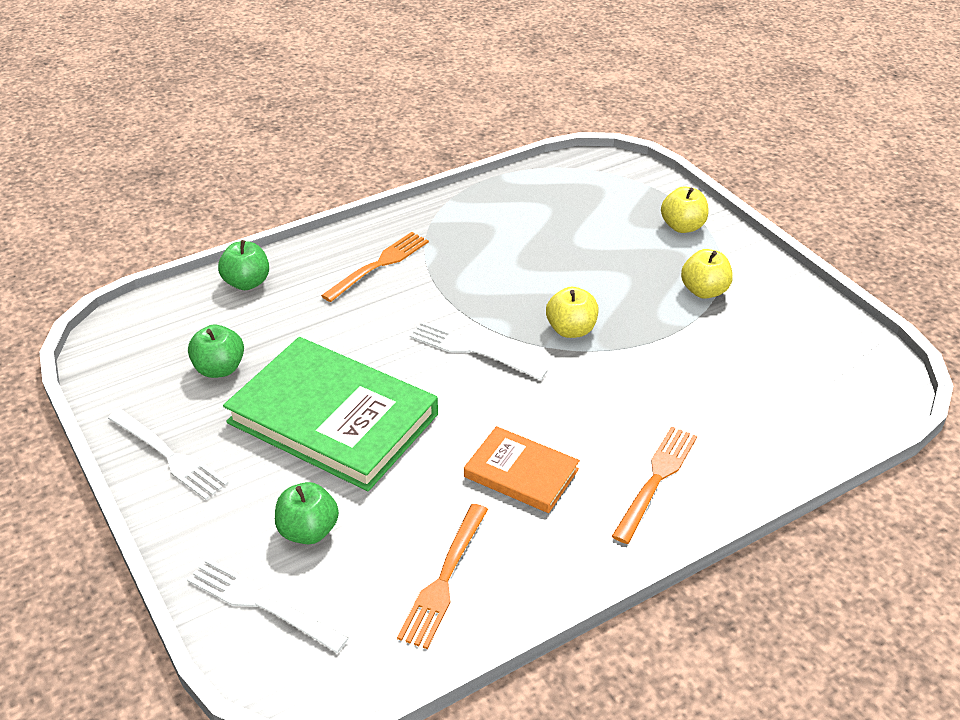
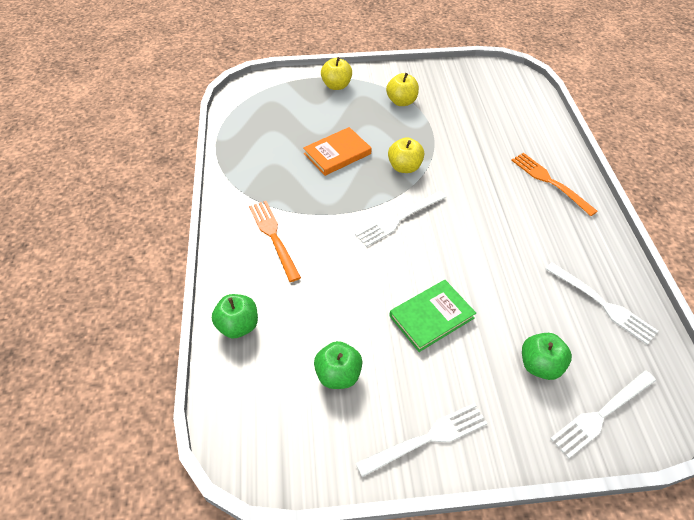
camera: 65 degrees left, 10 degrees up
green book [223,337,438,491] -> green book [389,280,476,352], size x0.52
orange fork [397,504,488,649] -> white fork [546,262,658,345]
orange book [464,426,580,513] -> orange book moved to [303,127,372,176]

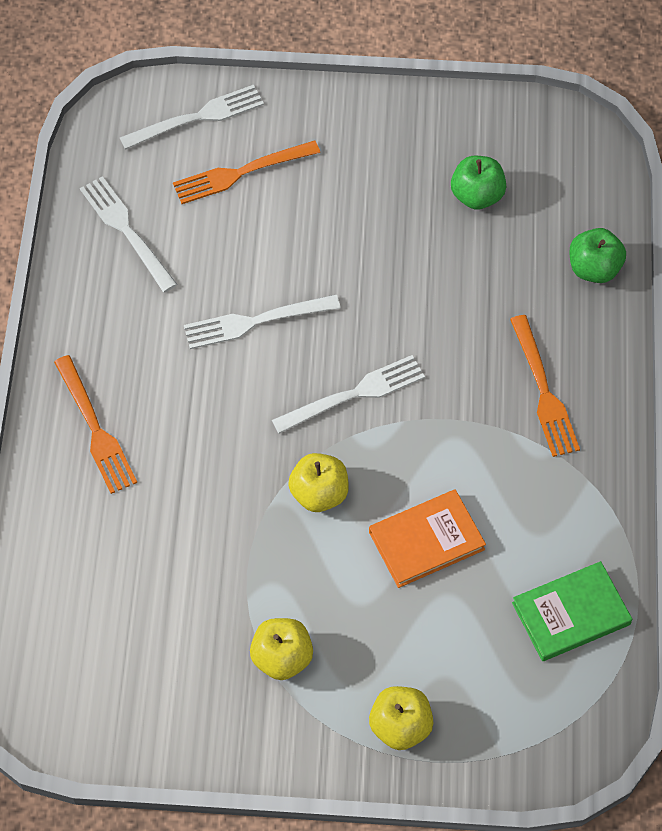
camera: 170 degrees left, 10 degrees up
white fork [356,403,488,477] -> white fork moved to [184,295,341,349]
green book [389,280,476,352] -> green book moved to [512,561,632,661]
green apple [522,333,572,380] -> orange fork [173,140,320,204]

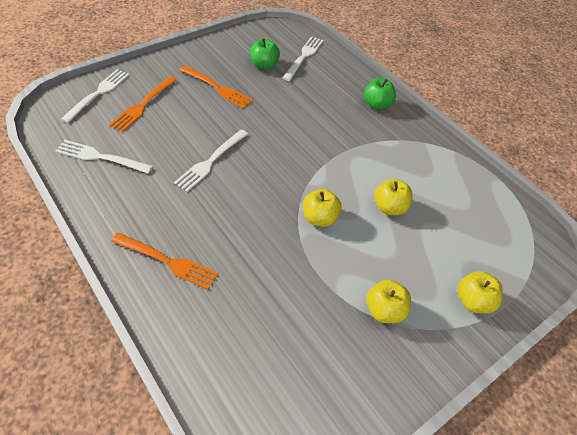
camera: 45 degrees left, 10 degrees down
white fork [272,355,425,434] -> white fork moved to [282,36,324,81]
orange book [369,489,486,588] -> yellow apple [374,179,413,215]
orange fork [510,315,580,457] -> orange fork moved to [180,66,253,108]
green book [512,561,632,661] -> none
green apple [569,228,626,283] -> green apple moved to [364,78,396,110]

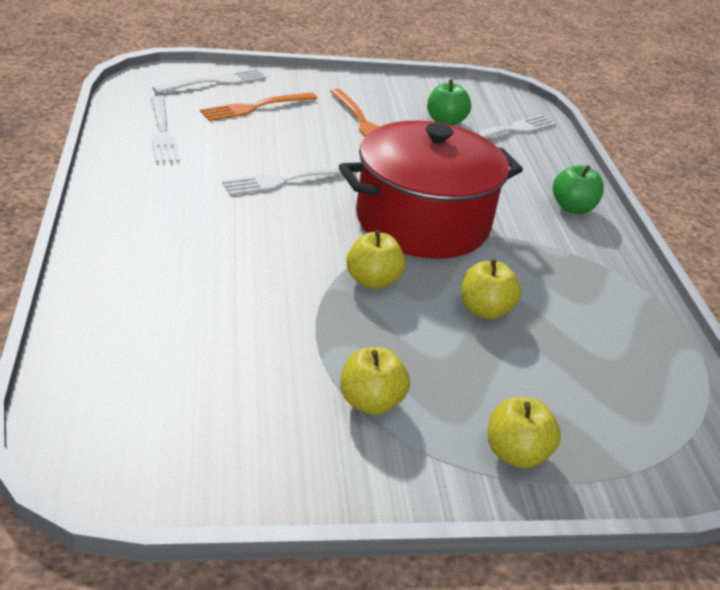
camera: 30 degrees right, 15 degrees down
white fork [55,140,153,174] -> white fork turned 150 degrees counterclockwise [151,96,180,163]
orange fork [111,233,218,290] -> none
none -> red pot [339,121,523,259]

